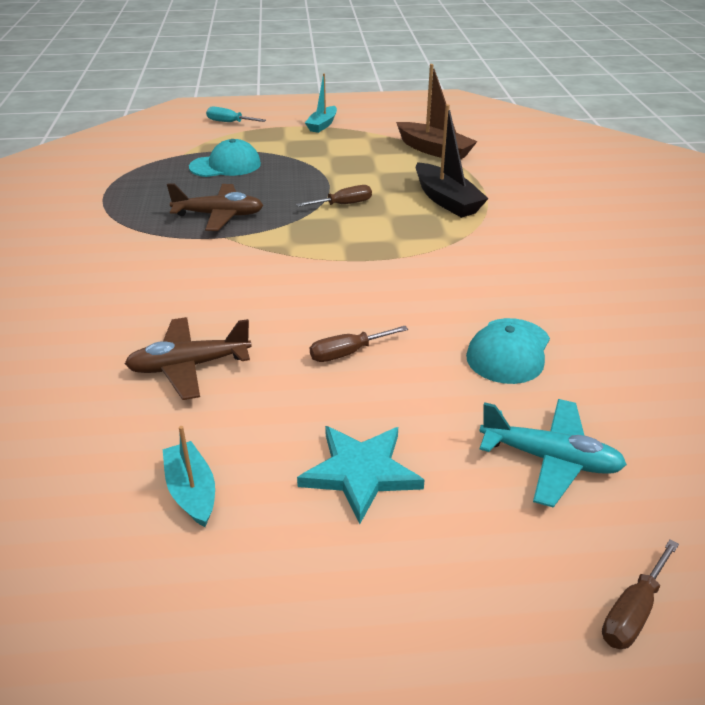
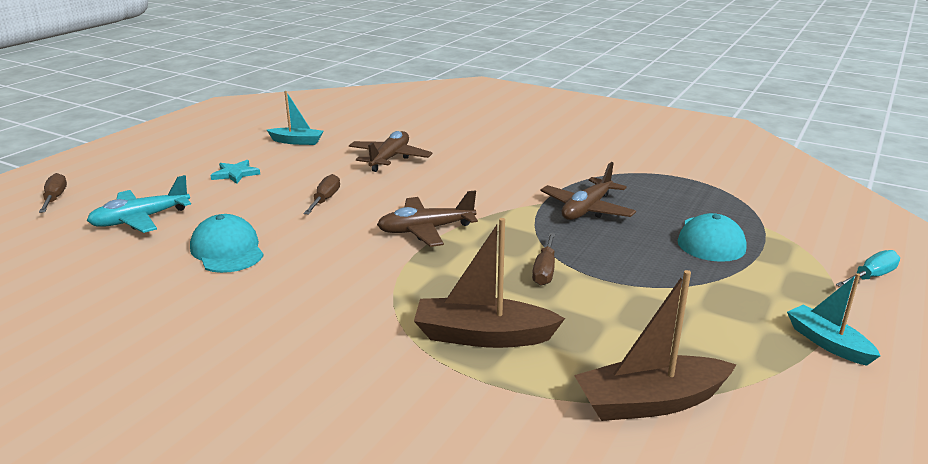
camera: 125 degrees right, 10 degrees down
turquoise star [297,426,424,524] -> turquoise star [211,160,260,184], size x0.64
black boat [415,104,489,218] -> brown boat [414,218,565,348]
none -> brown plane [377,190,478,247]

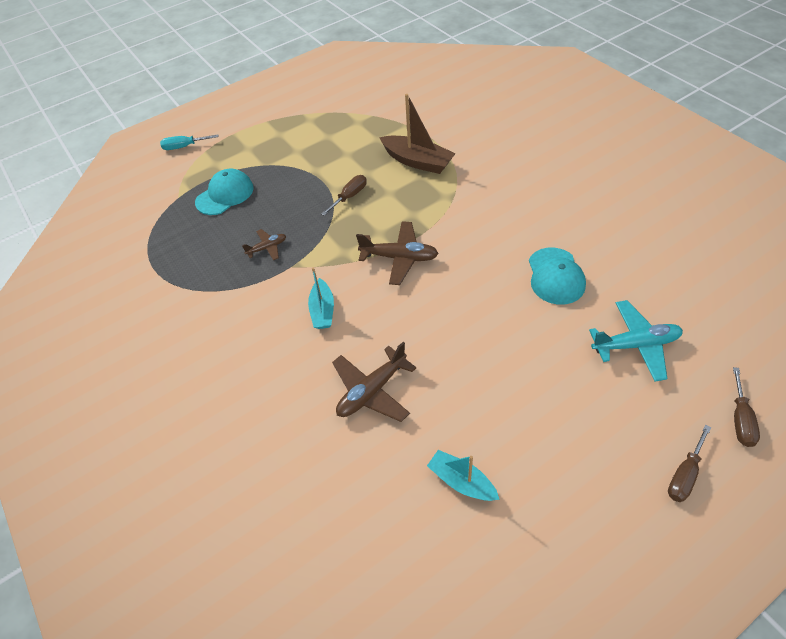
camera: 150 degrees left, 25 degrees up
turquoise star [211,160,260,184] -> none
brown screwdriver [303,174,340,215] -> brown screwdriver moved to [668,425,711,502]
brown plane [541,162,636,220] -> brown plane [242,229,286,260], size x0.57
brown boat [574,270,737,421] -> none
turquoise boat [787,273,881,366] -> turquoise boat moved to [308,268,334,329]

